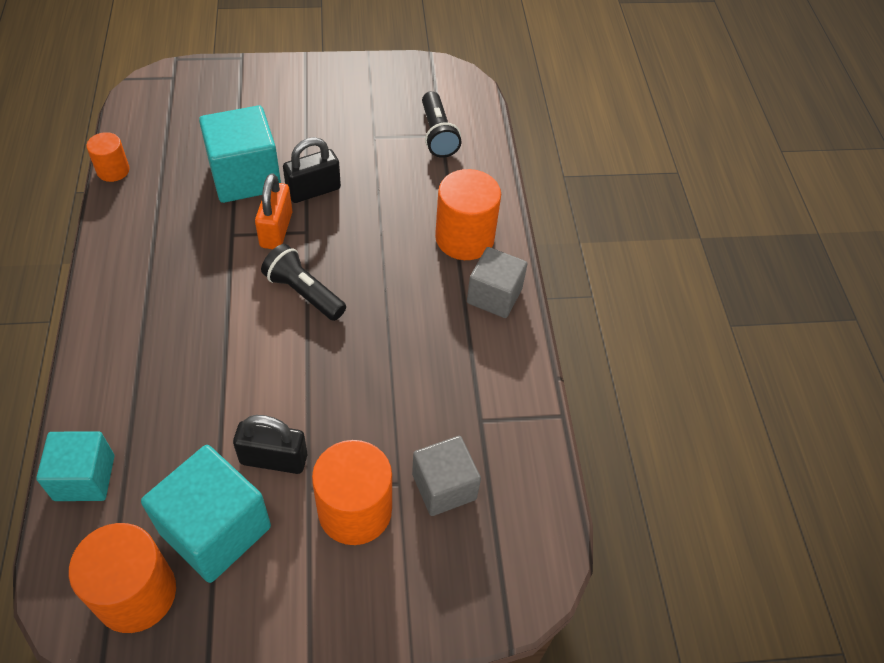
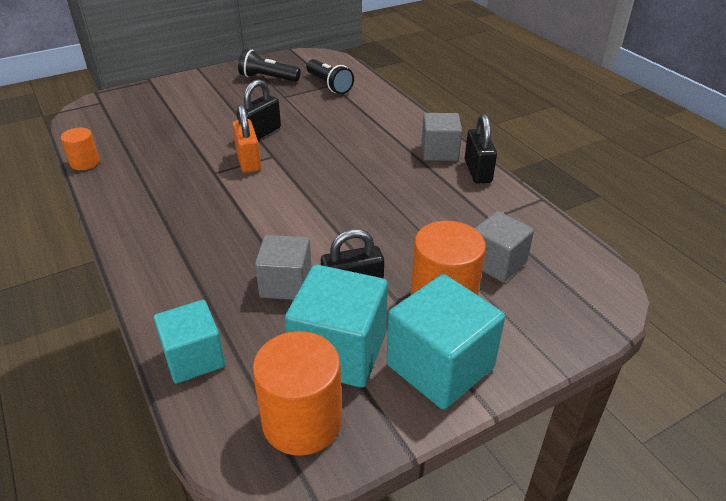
camera: 20 degrees left, 15 degrees down
turquoise cube [199,105,281,203] -> turquoise cube moved to [386,274,505,410]
black flashlight [261,244,346,321] -> black flashlight moved to [238,49,301,82]
orange cylinder [435,169,501,260] -> none
none -> grey cube [255,235,312,300]
none -> black padlock [465,114,497,184]

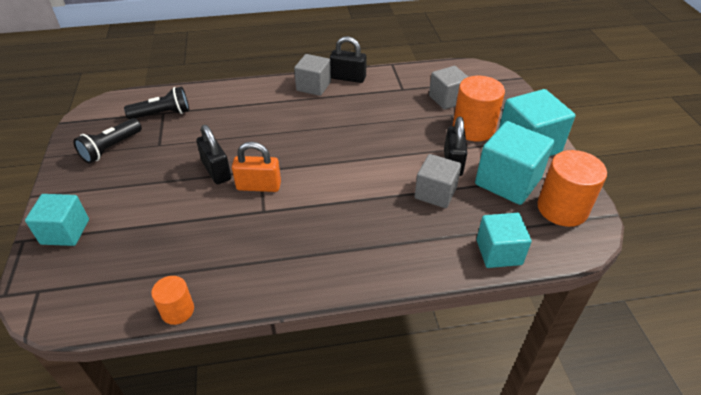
camera: 70 degrees left, 5 degrees up
none -> turquoise cube [25,194,89,246]

